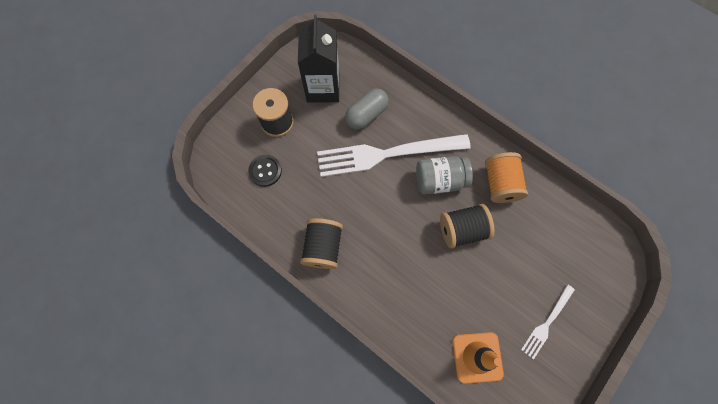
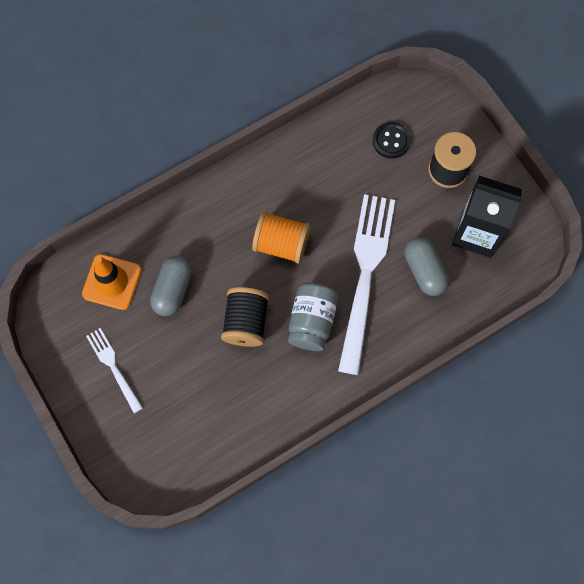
camera: 110 degrees right, 0 degrees up
black spool [300,218,343,269] -> none
orange spool [485,152,528,203] -> orange spool moved to [252,211,310,264]
none -> grey capsule [150,256,192,316]

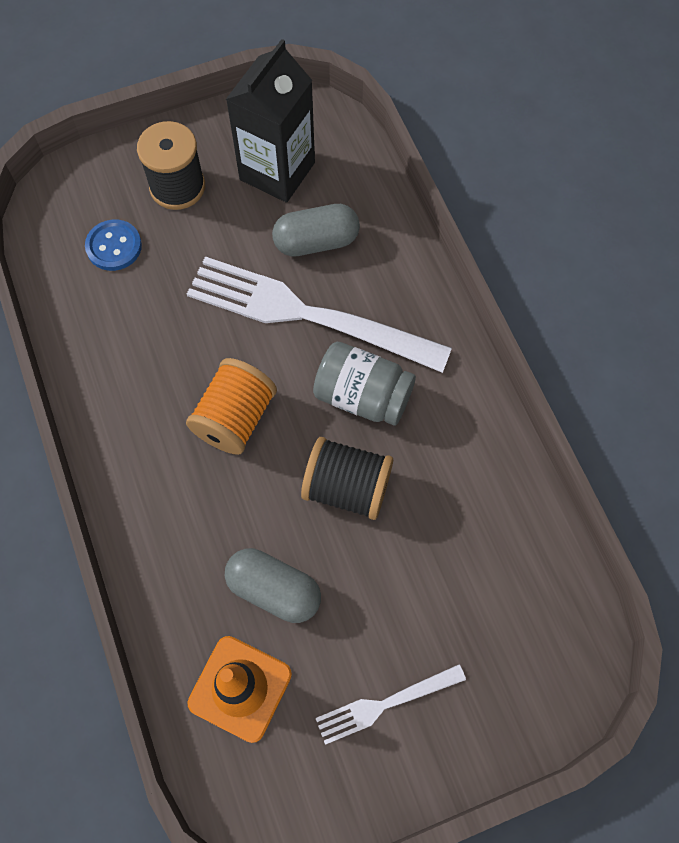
camera: 80 degrees left, 5 degrees down
black button [373,122,411,159] -> blue button [85,219,142,271]

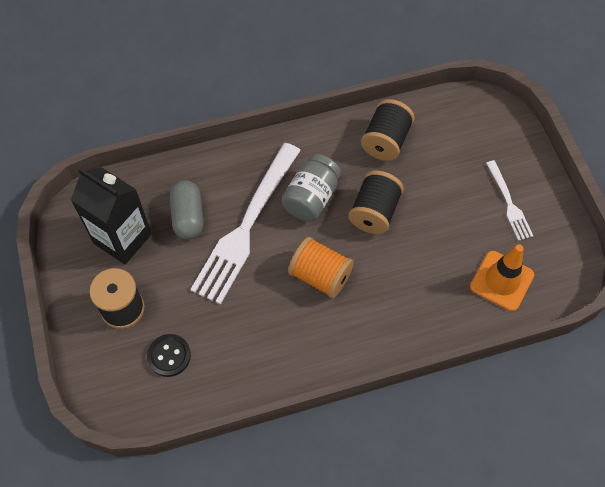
camera: 85 degrees left, 5 degrees down
blue button [85,219,142,271] -> black button [147,334,191,377]
grey capsule [225,548,321,623] -> none
none -> black spool [361,99,415,161]

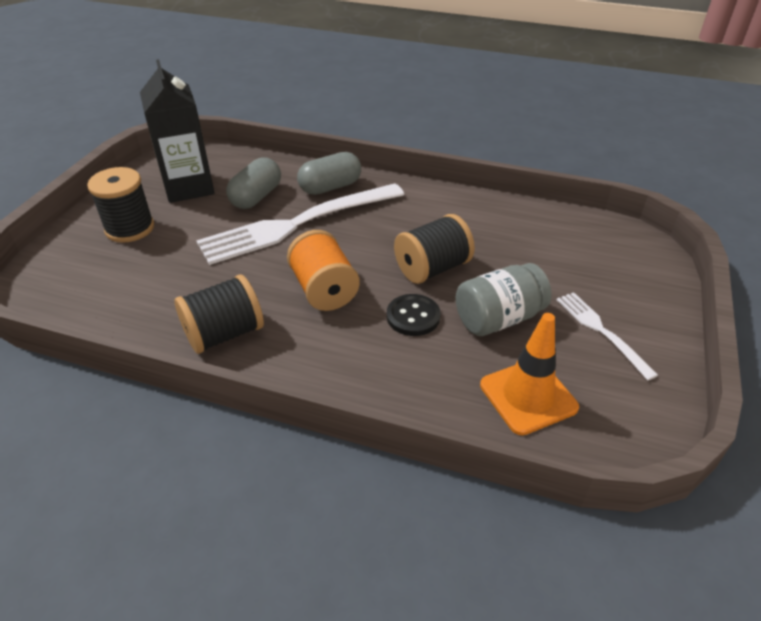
camera: 35 degrees right, 20 degrees down
black button [147,334,191,377] -> black button moved to [387,294,441,336]
grey jar [281,154,341,222] -> grey jar moved to [456,263,552,336]
black spool [361,99,415,161] -> black spool moved to [174,274,264,354]
white fork [486,160,533,241] -> white fork turned 135 degrees clockwise [557,292,658,380]
none -> grey capsule [297,152,361,195]

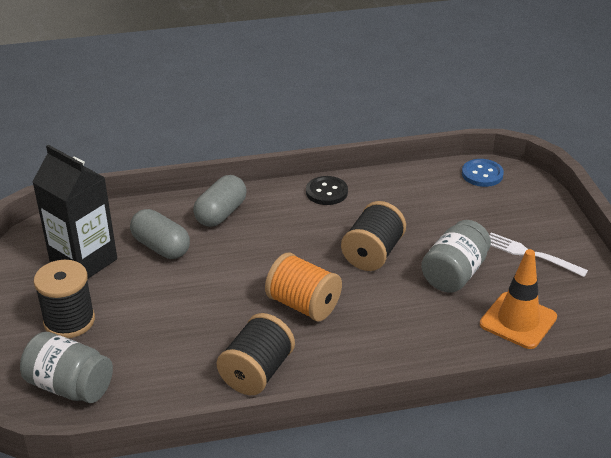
camera: 30 degrees left, 5 degrees down
white fork [196,183,404,265] -> none
grey capsule [226,157,281,209] -> grey capsule turned 45 degrees counterclockwise [130,209,190,259]
black button [387,294,441,336] -> black button moved to [306,176,348,205]
none -> grey jar [20,332,113,403]
none -> blue button [462,159,504,187]

